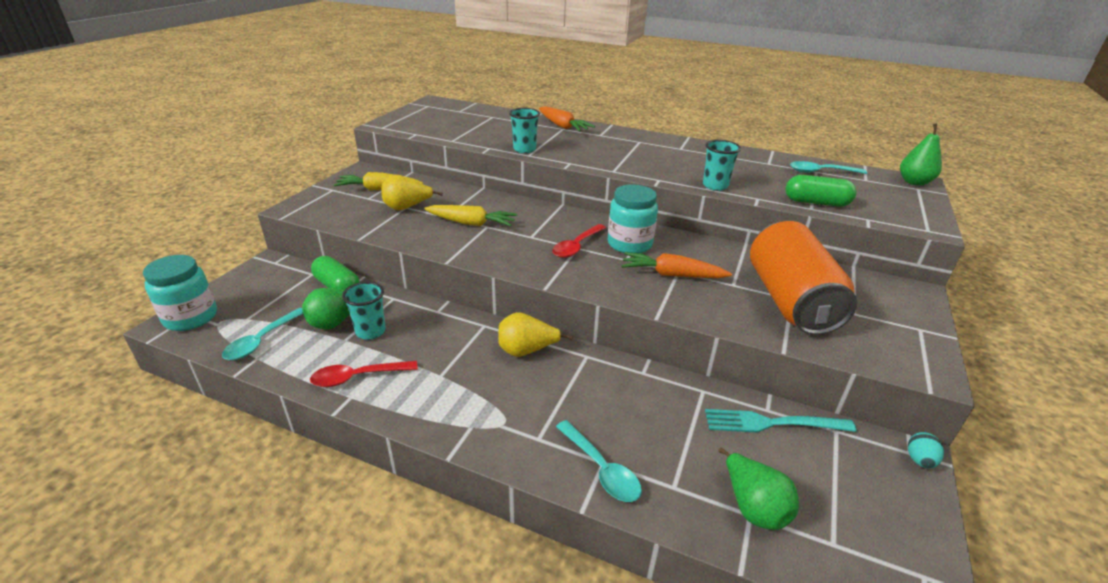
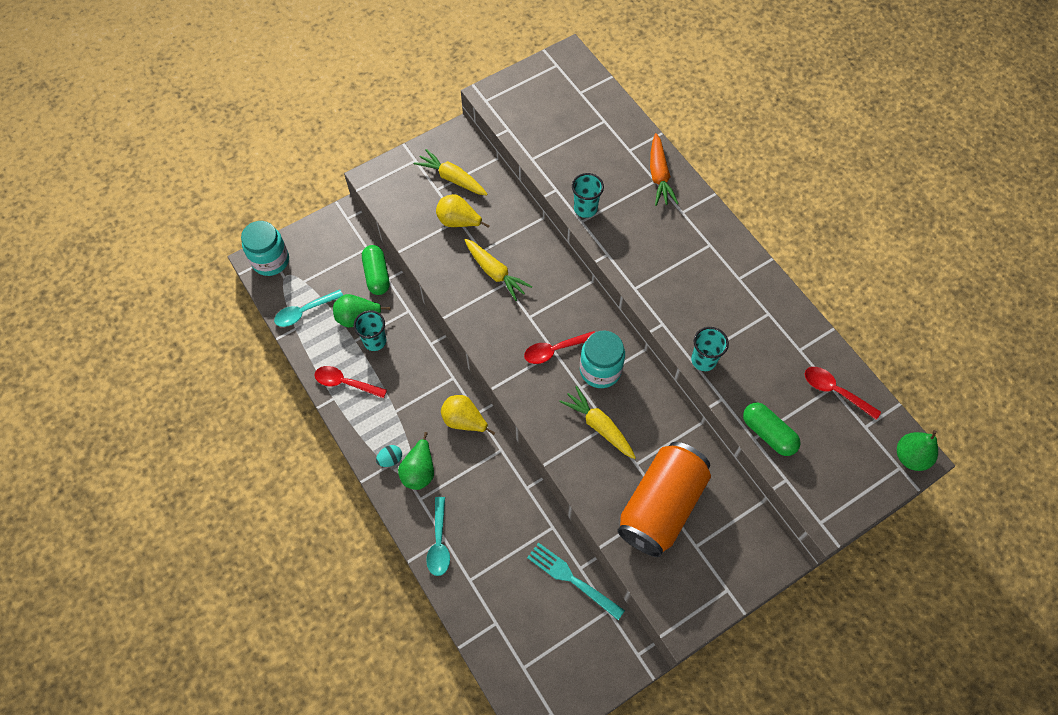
camera: 35 degrees right, 30 degrees up
orange carrot [621,252,732,278] -> yellow carrot [559,386,636,459]
green pear [718,448,799,530] -> green pear moved to [398,432,434,490]
turquoise spoon [790,161,867,174] -> red spoon [805,367,881,420]
turquoise egg [908,432,944,468] -> turquoise egg moved to [376,445,402,467]

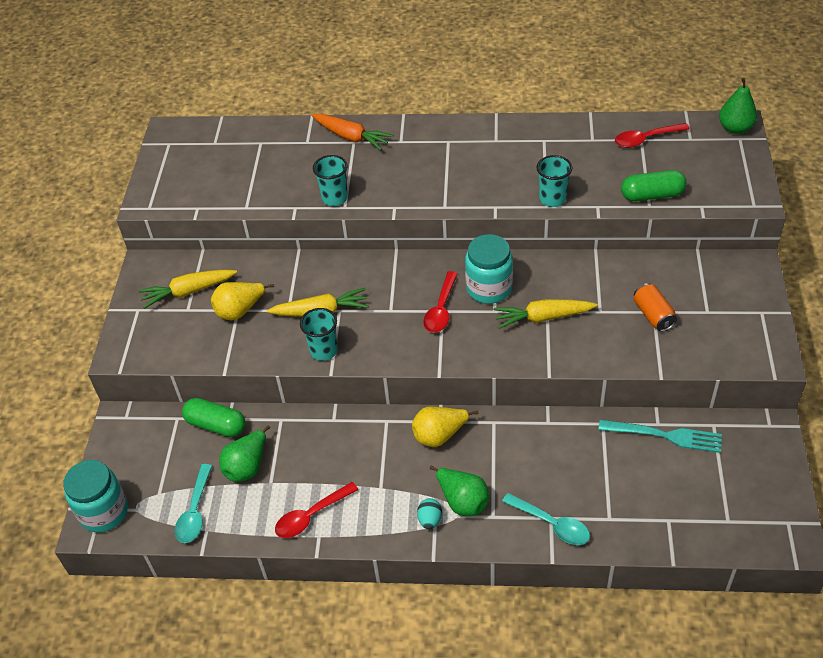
camera: 50 degrees left, 15 degrees down
turquoise cup [354,310,386,351] -> turquoise cup moved to [300,308,338,361]
turquoise fork [527,542,625,620] -> turquoise fork turned 150 degrees counterclockwise [599,420,722,453]
orange can [617,442,711,557] -> orange can [634,283,677,332], size x0.44

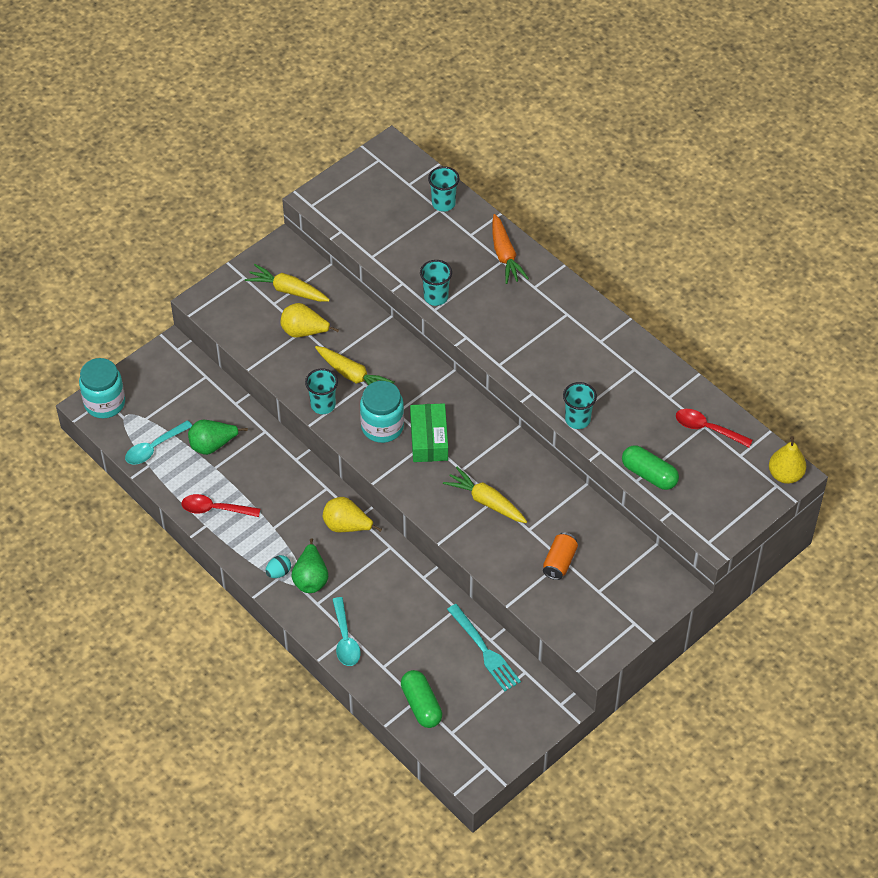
camera: 40 degrees right, 5 degrees up
green capsule [182,398,245,437] -> green capsule moved to [401,670,442,728]
red spoon [423,271,458,333] -> green box [410,403,448,462]
turquoise jar [465,234,513,304] -> turquoise jar moved to [360,381,404,443]
green pear [719,78,757,134] -> yellow pear [769,436,806,484]
none -> turquoise cup [428,166,459,212]

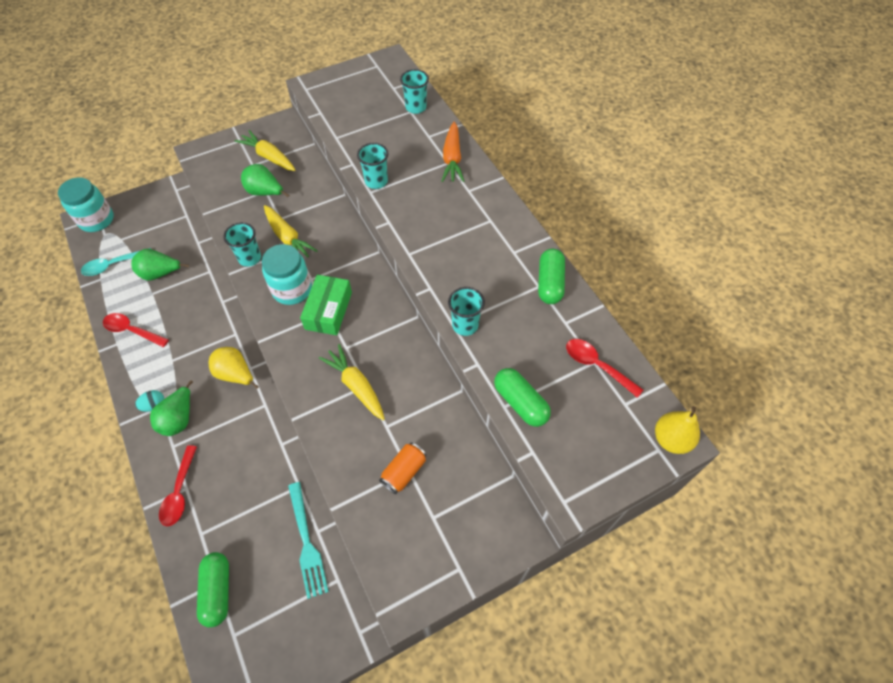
camera: 15 degrees right, 5 degrees up
yellow pear [281,303,339,338] -> green pear [241,164,289,197]
turquoise spoon [332,597,361,666] -> red spoon [159,445,197,526]
none -> green capsule [538,249,565,304]

